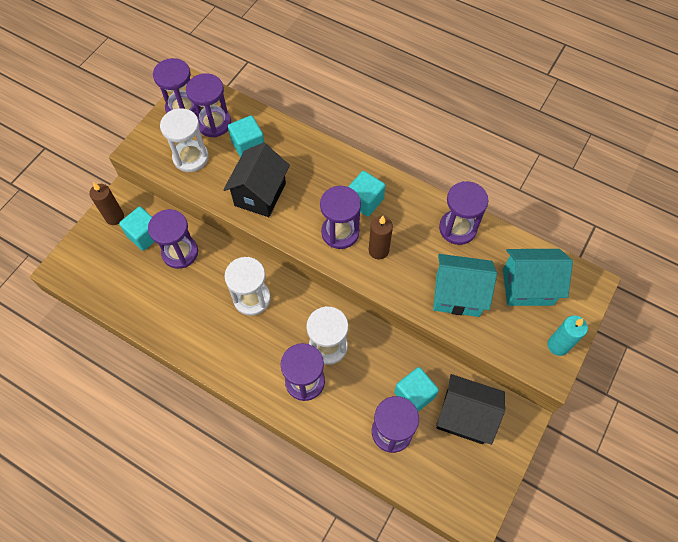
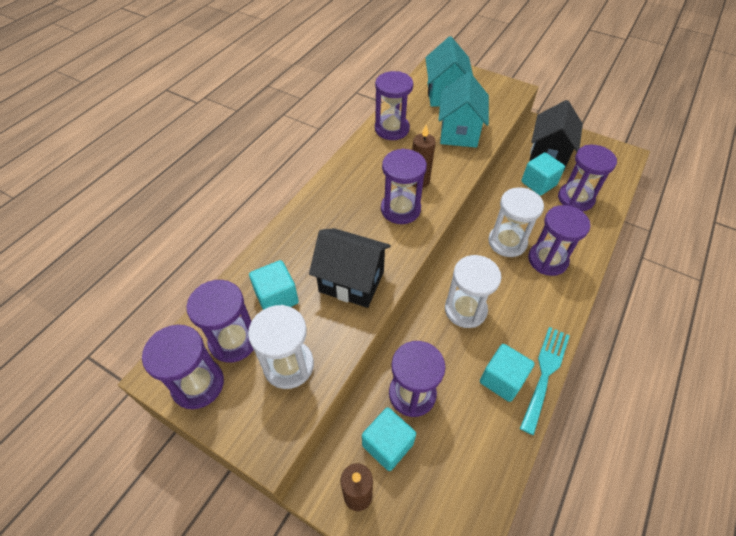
camera: 90 degrees left, 10 degrees down
turquoise cube [348,171,386,217] -> turquoise cube moved to [480,344,535,402]
turquoise candle [547,316,588,356] -> none
none -> turquoise fork [520,327,570,435]

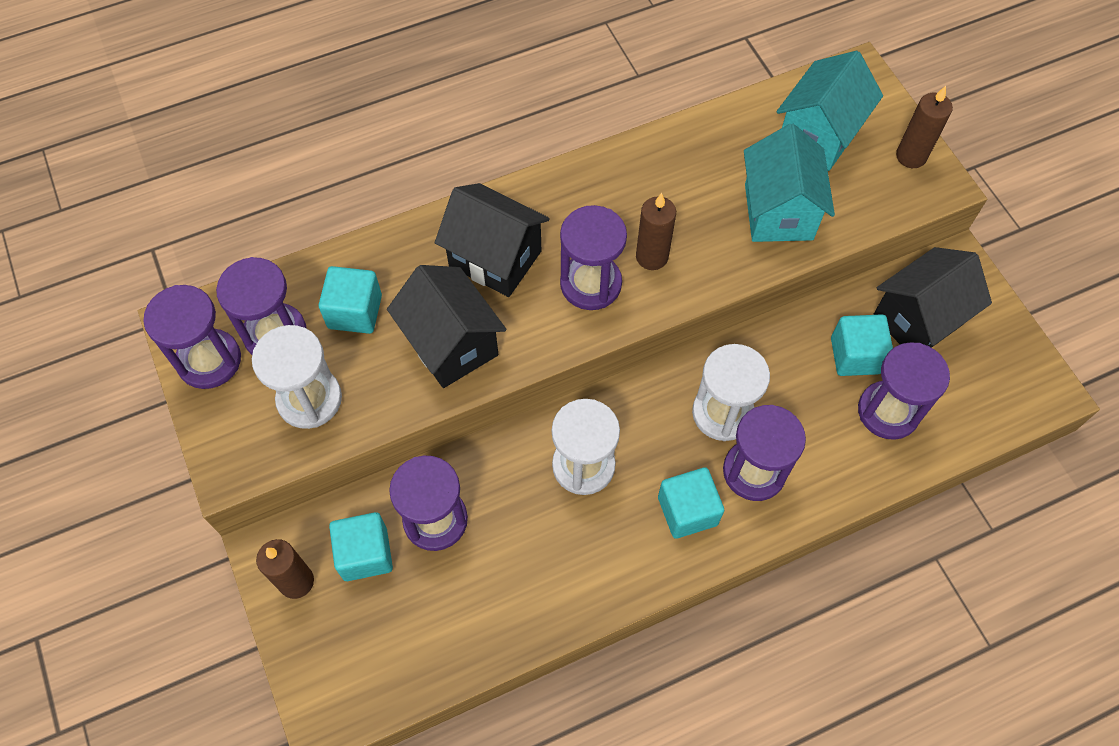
camera: 35 degrees right, 10 degrees up
purple hourglass [375,71,413,140] -> none
turquoise house [439,72,489,148] -> turquoise house turned 45 degrees counterclockwise [744,124,835,242]
turquoise cube [480,344,535,402] -> turquoise cube moved to [658,467,724,539]
turquoise fork [520,327,570,435] -> none
none -> black house [435,183,550,297]
none -> brown candle [896,86,953,168]

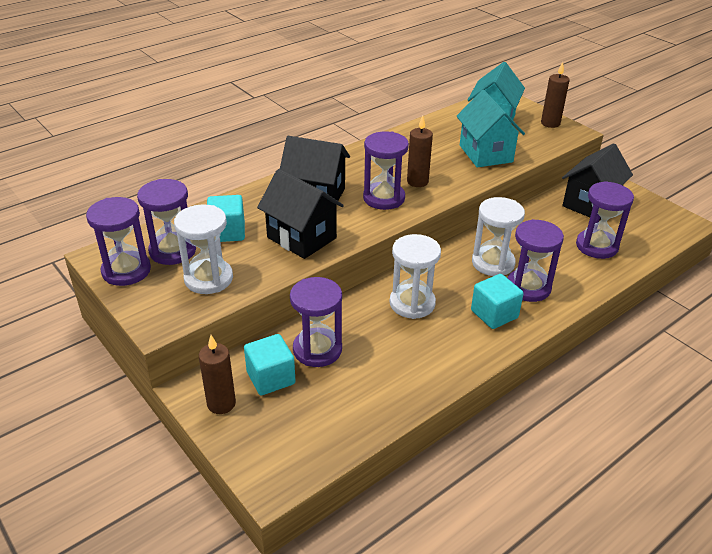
camera: 15 degrees left, 25 degrees down
turquoise cube [831,314,893,376] -> none

